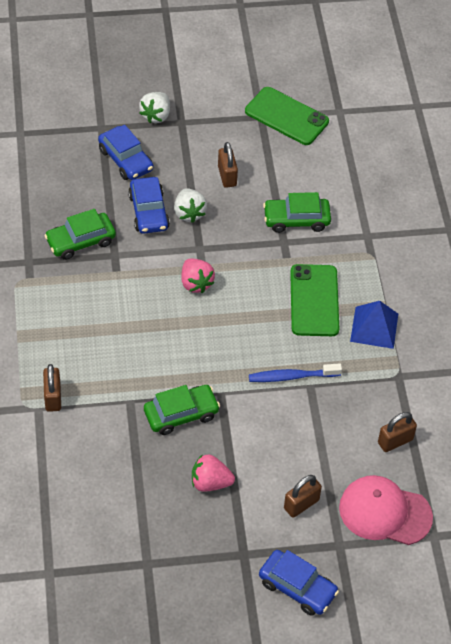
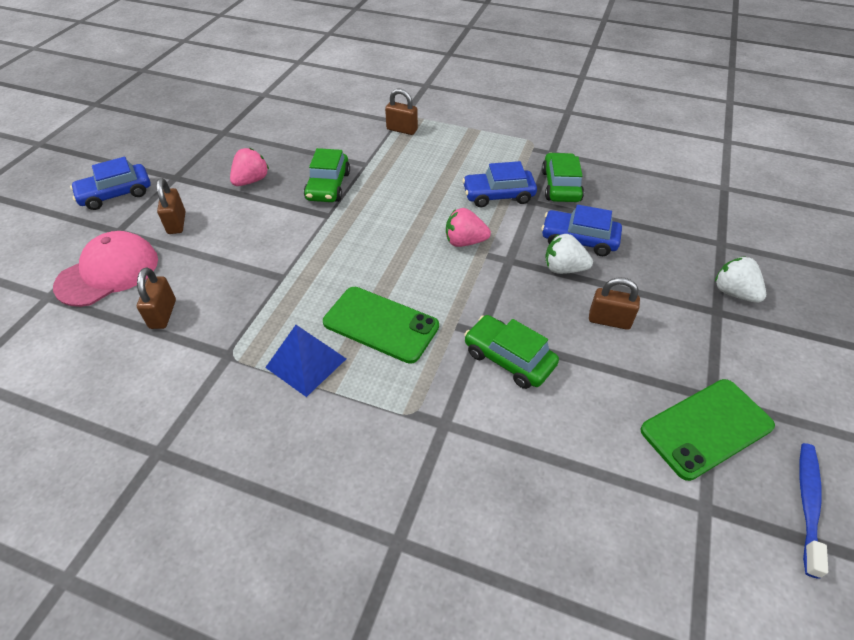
camera: 120 degrees right, 5 degrees down
blue car [98,125,153,180] -> blue car moved to [462,161,537,207]
blue toothbrush [249,363,342,382] -> blue toothbrush moved to [799,443,828,579]
green car [263,192,331,233] -> green car turned 75 degrees counterclockwise [464,315,559,389]

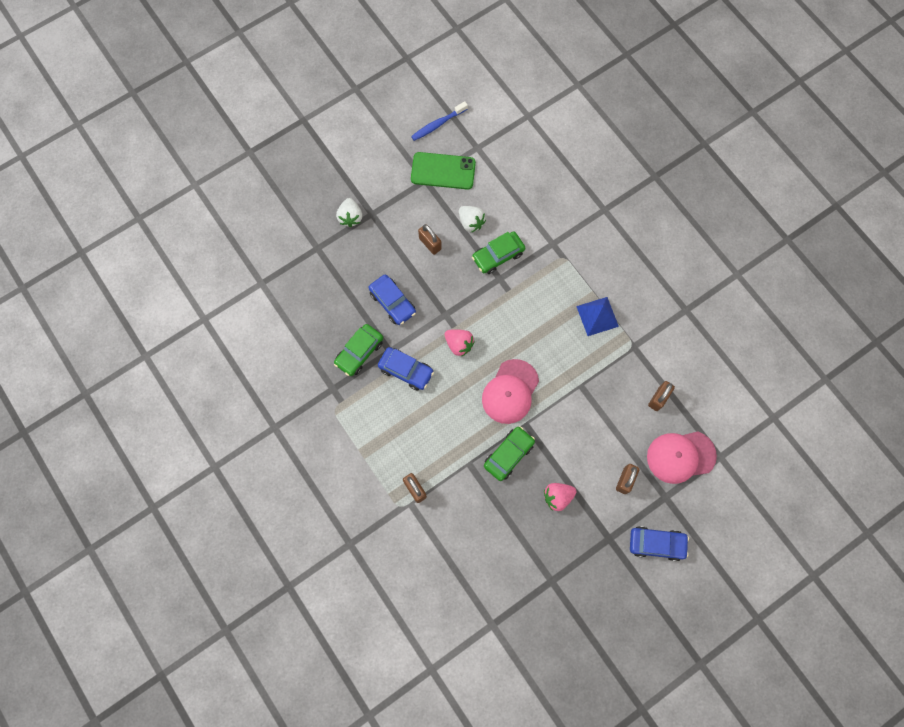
camera: 145 degrees left, 25 degrees up
green phone [323,287,439,364] -> none
green car [464,315,559,389] -> green car turned 75 degrees clockwise [472,231,525,274]
white strawberry [545,234,593,274] -> white strawberry moved to [459,206,486,232]
none -> pink cap [482,359,539,424]

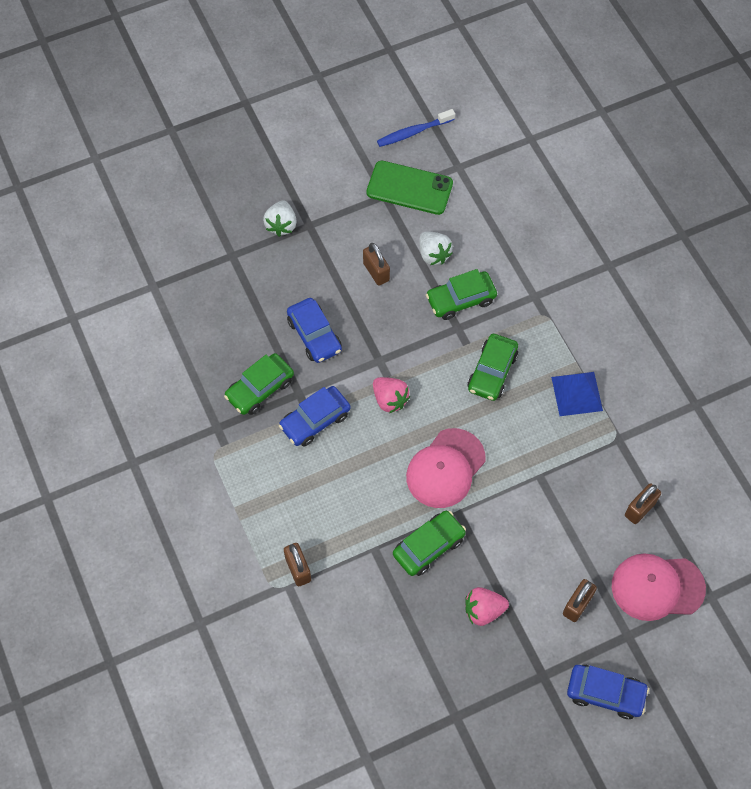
camera: 10 degrees right, 10 degrees down
blue car [378,347,434,391] -> blue car turned 105 degrees clockwise [279,386,351,447]
none -> green car [468,334,518,401]

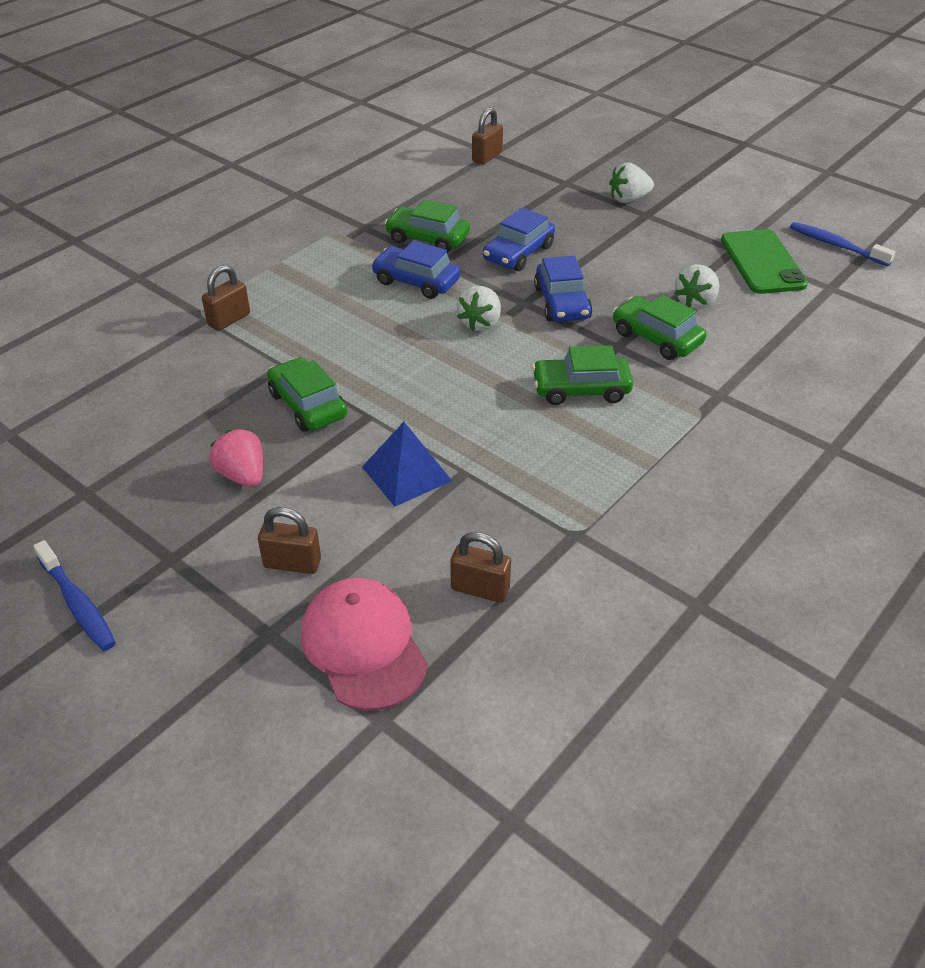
camera: 65 degrees right, 20 degrees down
brown padlock [363,243,390,286] -> brown padlock moved to [472,107,503,164]
pink strawberry [373,377,410,413] -> white strawberry [457,286,501,331]
green car [393,511,466,576] -> green car turned 150 degrees counterclockwise [267,357,347,432]
pink cap [406,428,485,508] -> none
blue pyramid [551,372,603,416] -> blue pyramid moved to [362,422,452,507]
blue car [567,665,649,719] -> blue car moved to [534,256,592,322]
none -> blue toothbrush [33,540,116,651]

